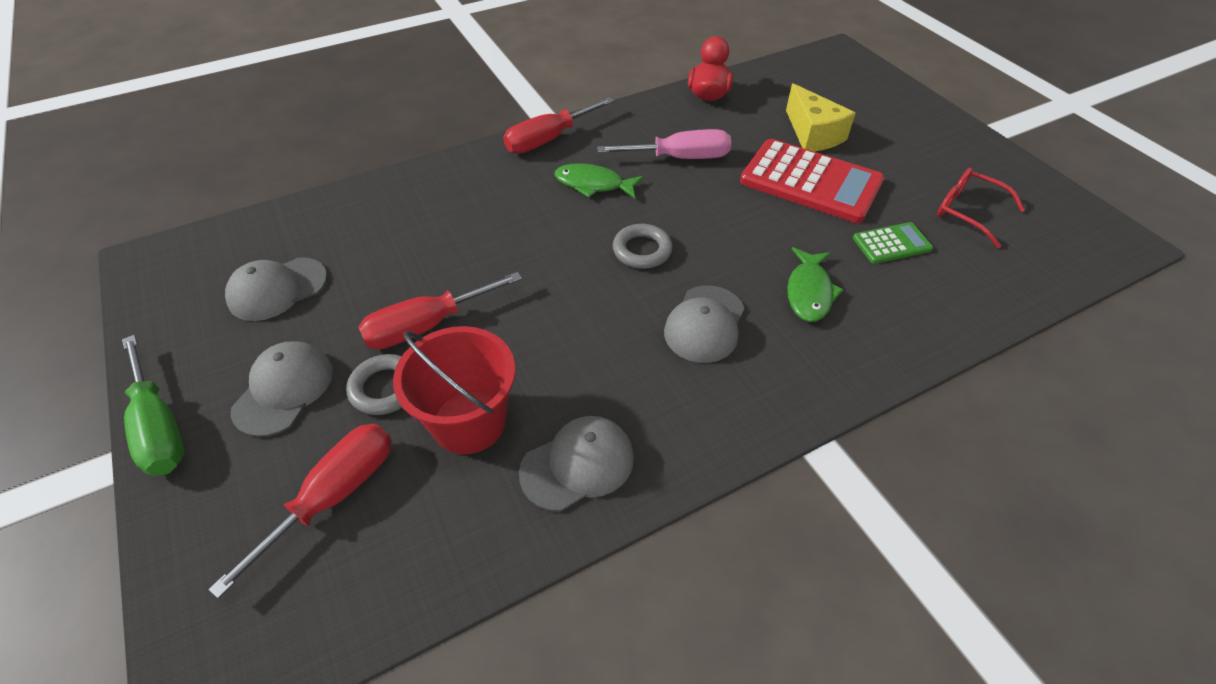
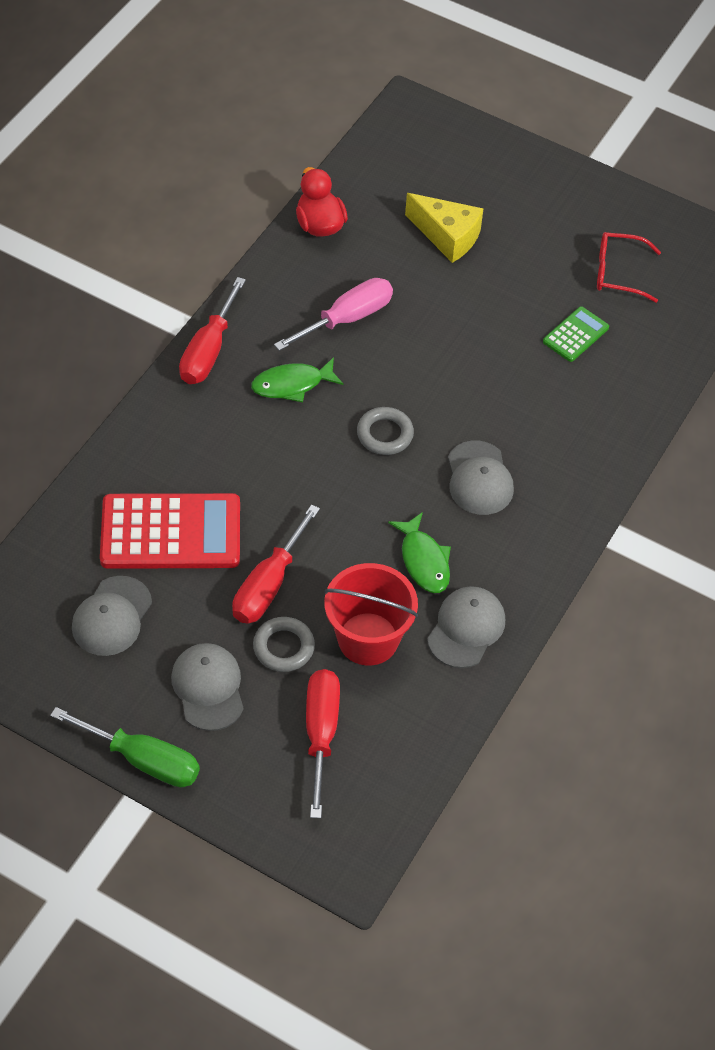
camera: 35 degrees left, 5 degrees up
red calculator [740,139,884,223] -> red calculator moved to [100,493,240,569]
green fish [787,247,843,322] -> green fish moved to [388,512,451,593]

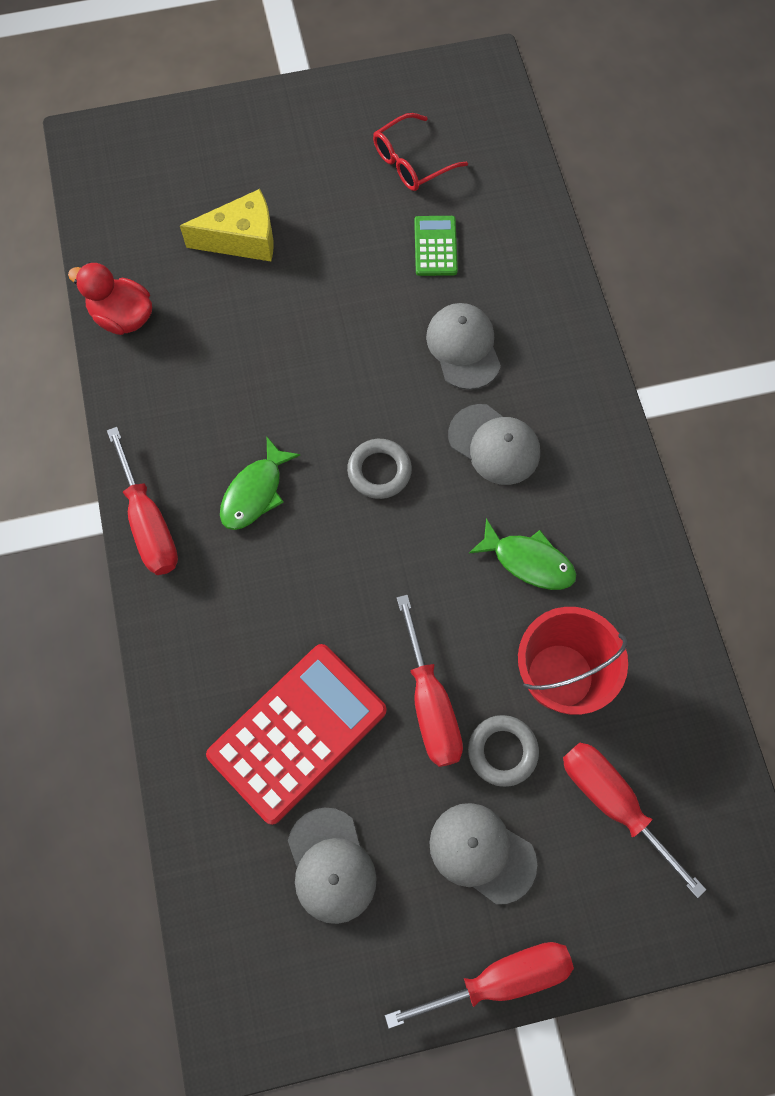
camera: 40 degrees left, 15 degrees up
green screwdriver [50,707,200,787] -> red screwdriver [385,942,574,1029]
pink screwdriver [274,278,393,351] -> none
grey cap [427,586,505,668] -> grey cap moved to [426,303,501,390]

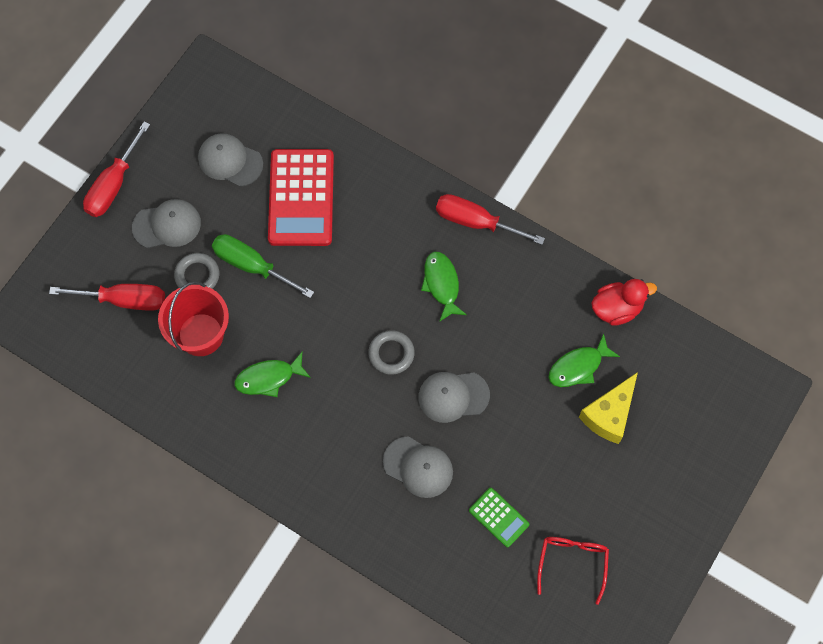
camera: 135 degrees right, 0 degrees up
red screwdriver [396,595,463,767] -> green screwdriver [212,234,314,298]
grey cap [448,404,540,485] -> grey cap moved to [418,372,490,423]
none -> green fish [548,334,620,387]

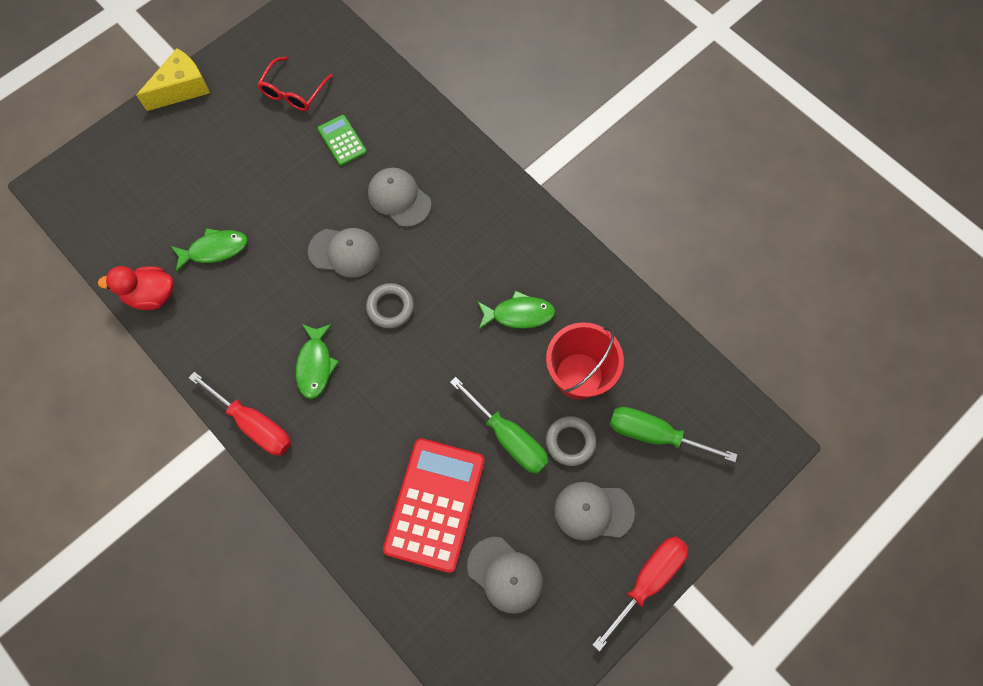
camera: 165 degrees left, 0 degrees up
red screwdriver [49,284,165,311] -> green screwdriver [610,407,737,462]
yellow cheese [579,372,638,444] -> yellow cheese moved to [136,48,210,111]

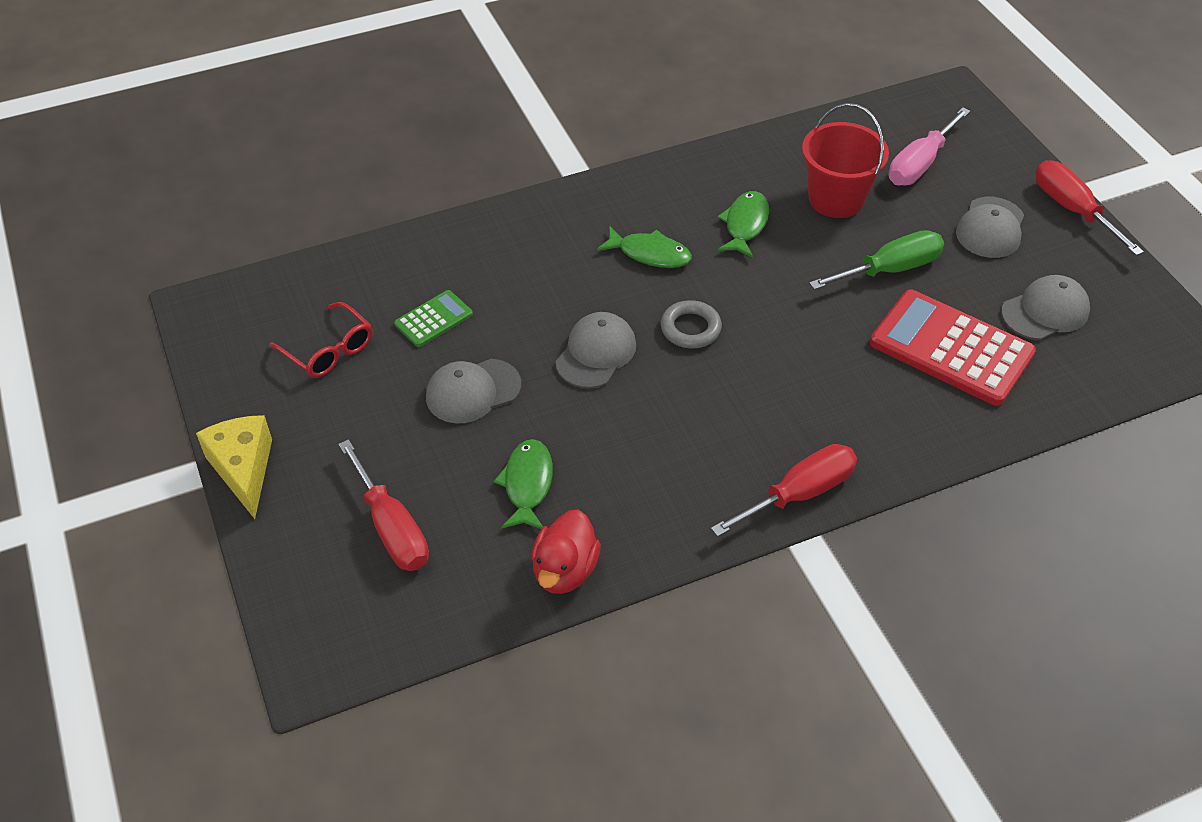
camera: 70 degrees left, 20 degrees down
green fish [296,324,339,399] -> green fish moved to [597,226,692,268]
green calculator [318,115,367,166] -> green calculator turned 150 degrees clockwise [394,290,473,347]
grey cap [368,168,432,227] -> grey cap moved to [426,359,521,424]
grey ring [546,416,596,466] -> none
green screwdriver [610,407,737,462] -> pink screwdriver [888,107,970,186]
none -> red screwdriver [338,439,429,571]

